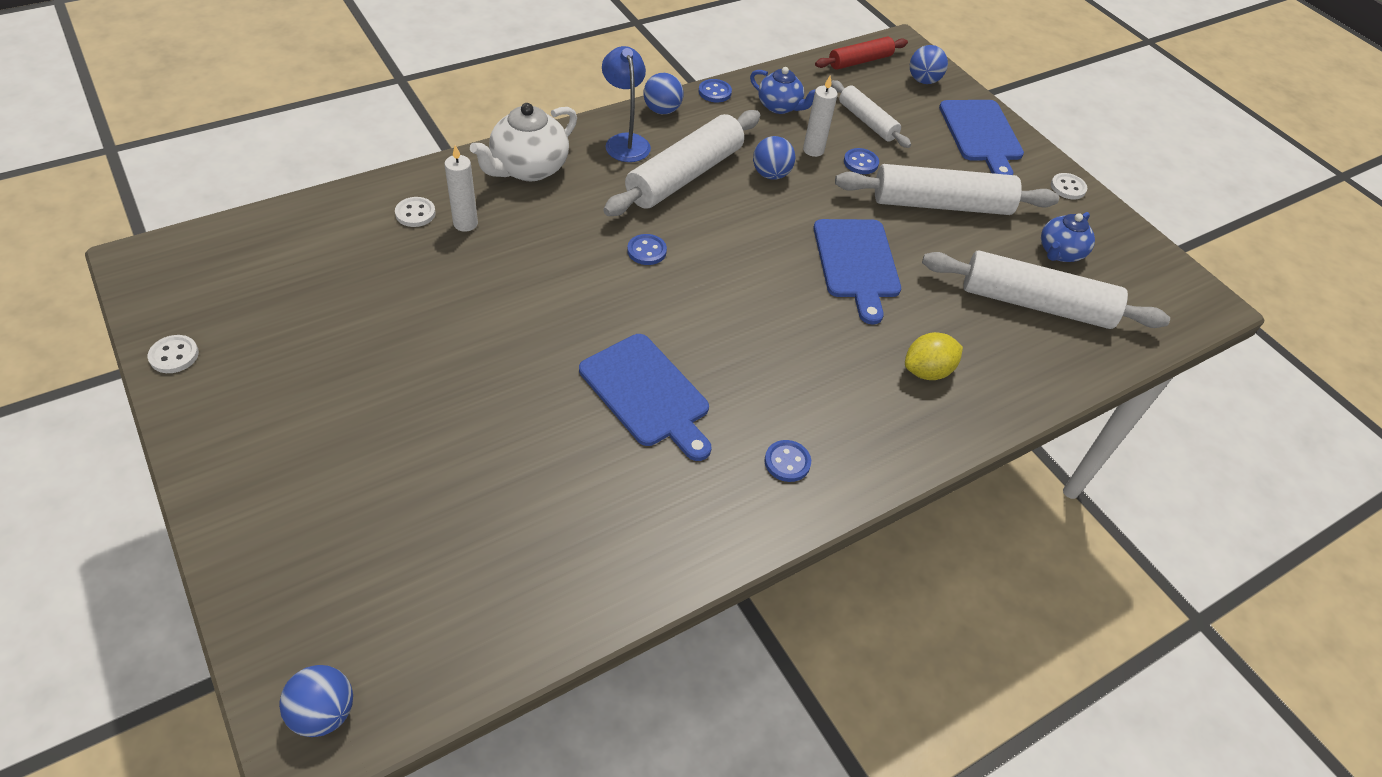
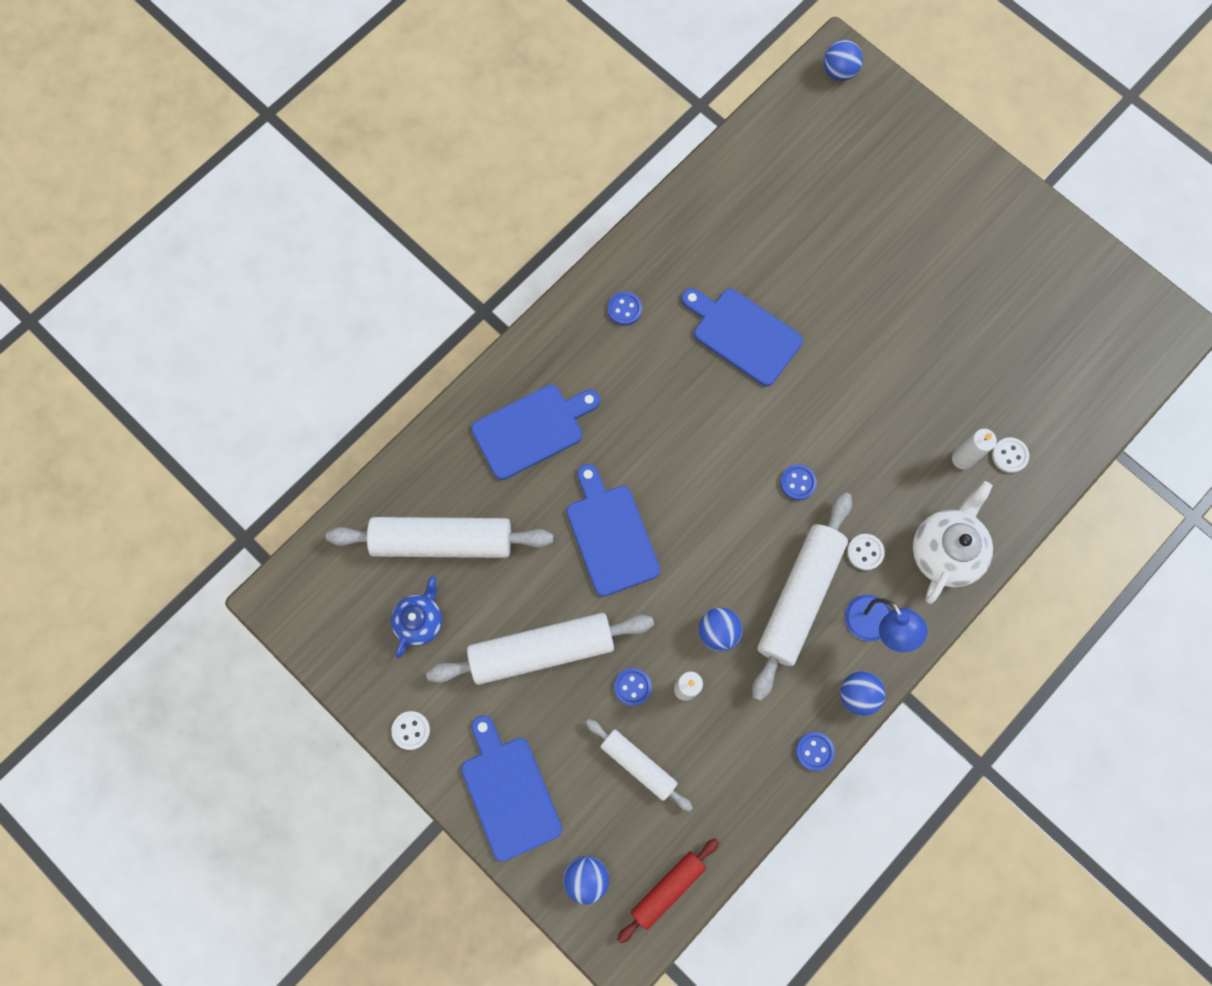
camera: 170 degrees right, 25 degrees up
white button [148,335,199,373] -> white button moved to [847,534,885,570]
blue teapot [750,67,816,114] -> none
yellow lemon [905,332,963,380] -> blue cutting board [471,384,600,480]

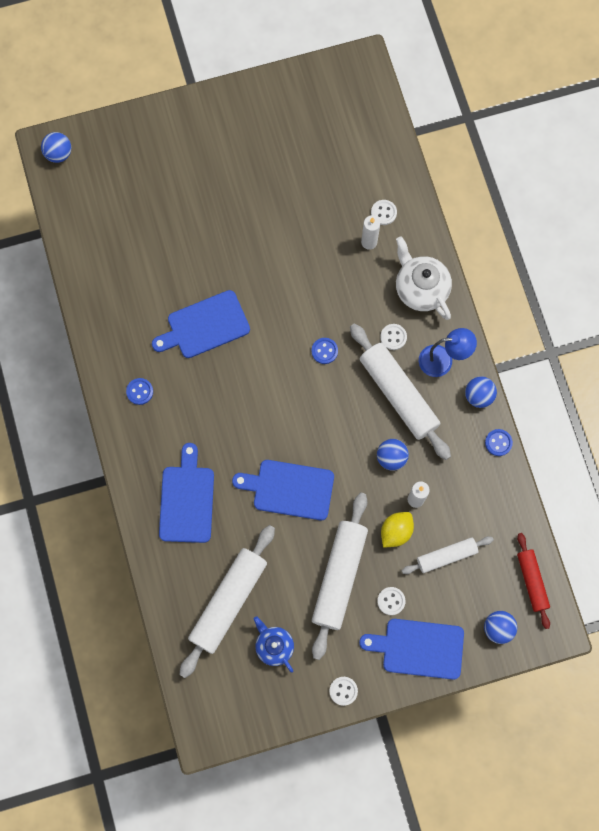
camera: 60 degrees left, 0 degrees up
blue button [614,668,652,706] -> yellow lemon [381,512,414,547]
none -> white button [377,587,405,615]

